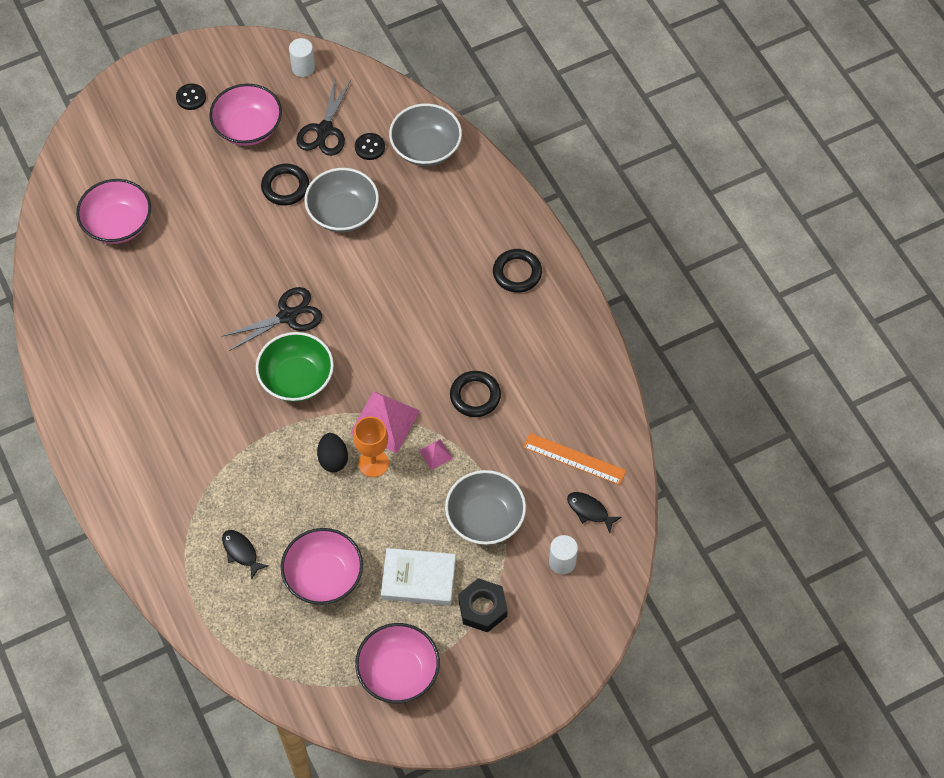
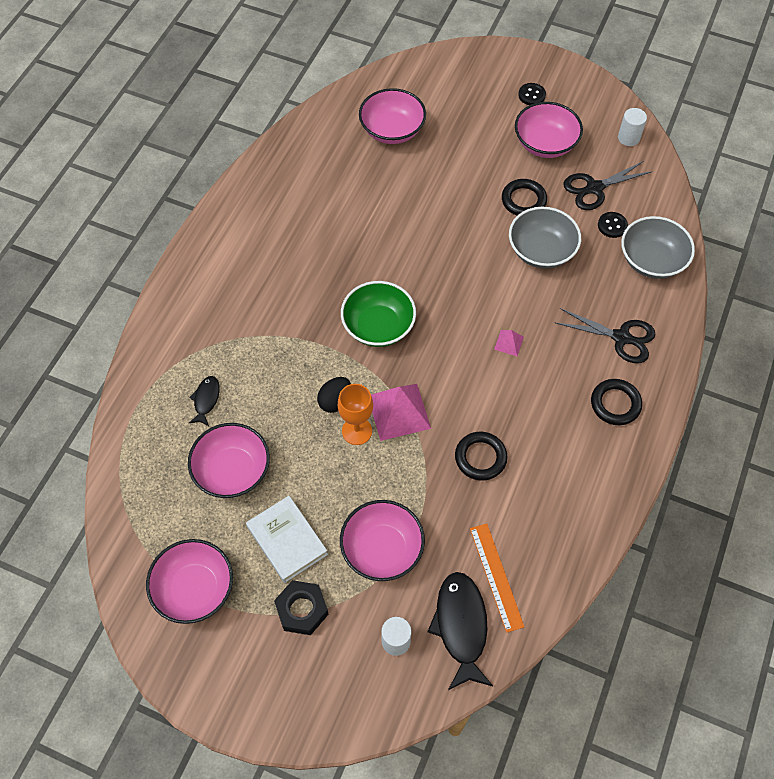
camera: 50 degrees right, 0 degrees up
black scissors [221,287,322,351] -> black scissors moved to [554,308,656,363]
pink pyramid [419,439,453,470] -> pink pyramid moved to [494,330,524,356]
grey bowl [445,470,526,545] -> pink bowl [340,500,425,581]
black fish [567,492,622,533] -> black fish [427,572,493,690], size x1.88

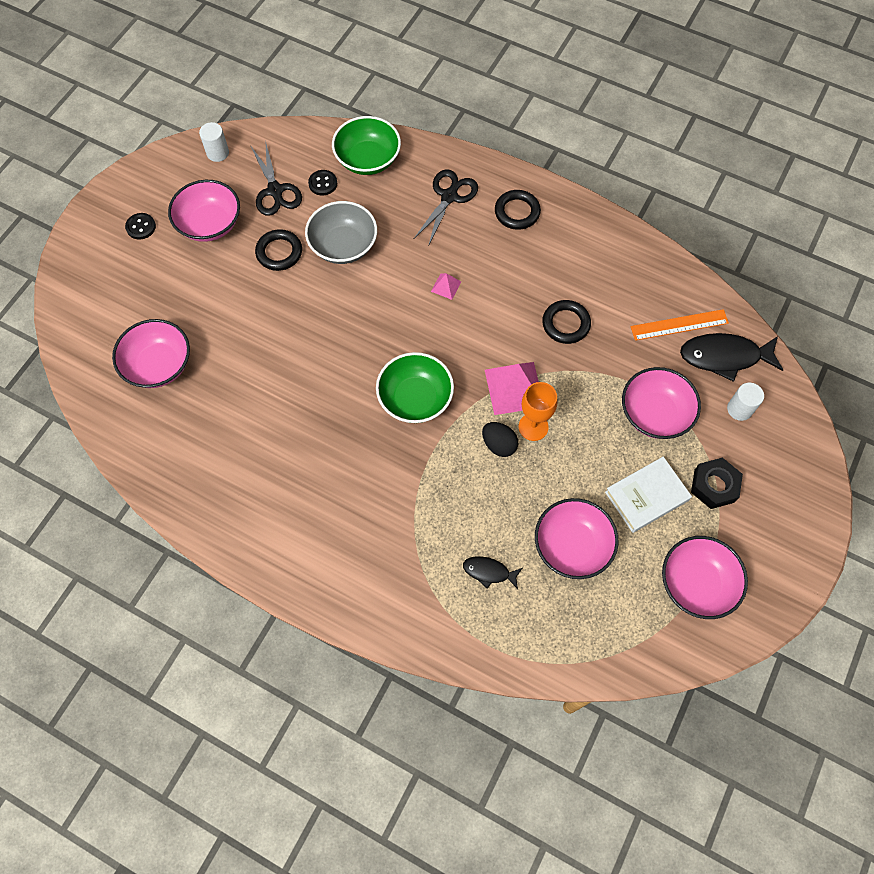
camera: 85 degrees left, 5 degrees up
grey bowl [621,216,695,279] -> green bowl [332,116,401,175]

